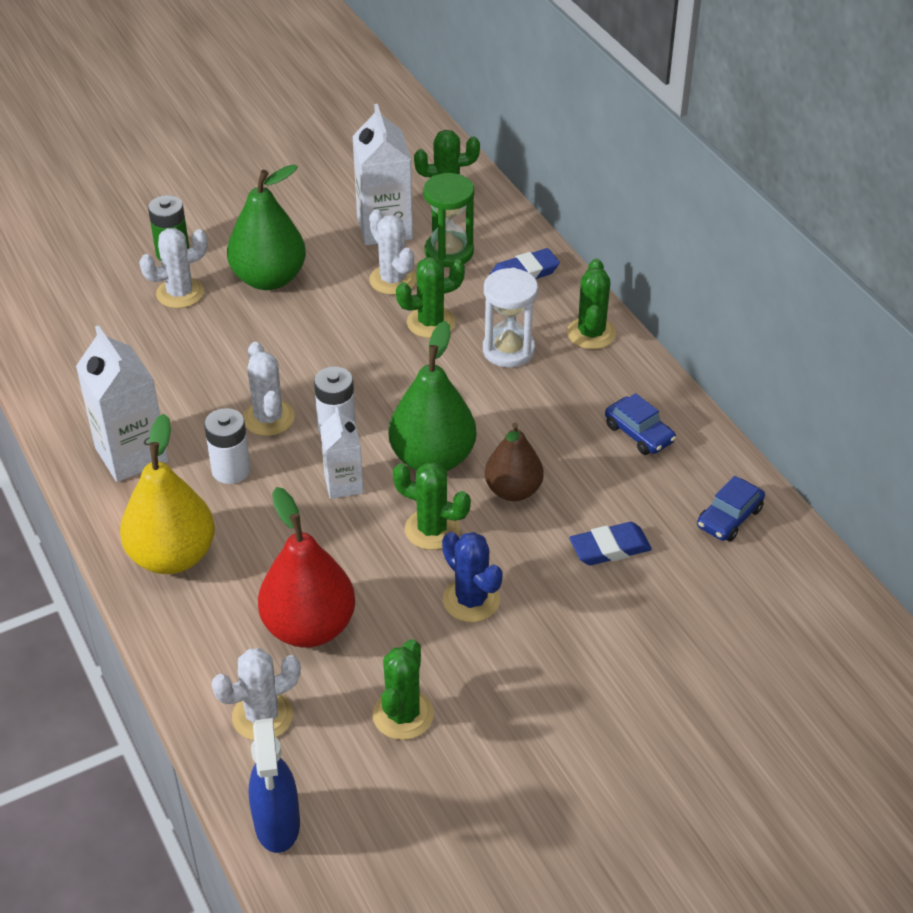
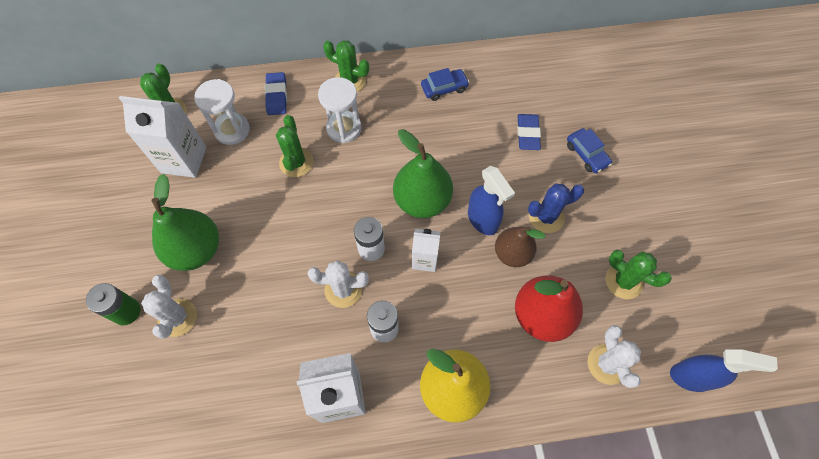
camera: 70 degrees left, 20 degrees up
white cactus [369,209,417,295] -> none
green cactus [393,462,471,550] -> blue spray bottle [468,166,515,235]
green hourglass [423,173,474,267] -> white hourglass [194,79,250,145]
brown pear [485,423,544,501] -> brown pear moved to [495,226,546,267]
blue car [697,476,765,542] -> blue car moved to [567,128,612,173]

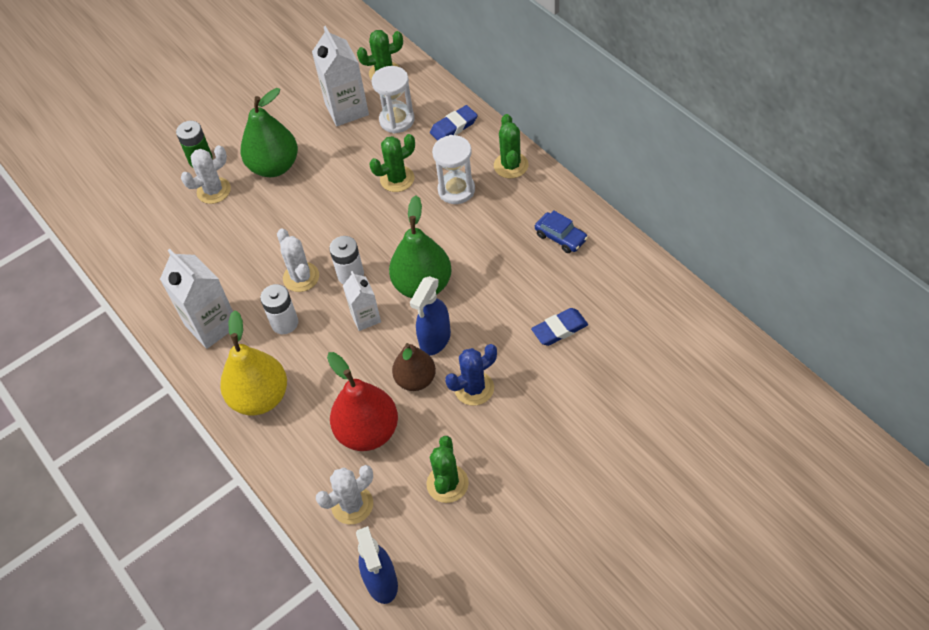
camera: 65 degrees right, 10 degrees down
blue cactus [528,184,584,233] -> blue cactus turned 75 degrees counterclockwise [445,344,497,405]
blue car [567,128,612,173] -> none

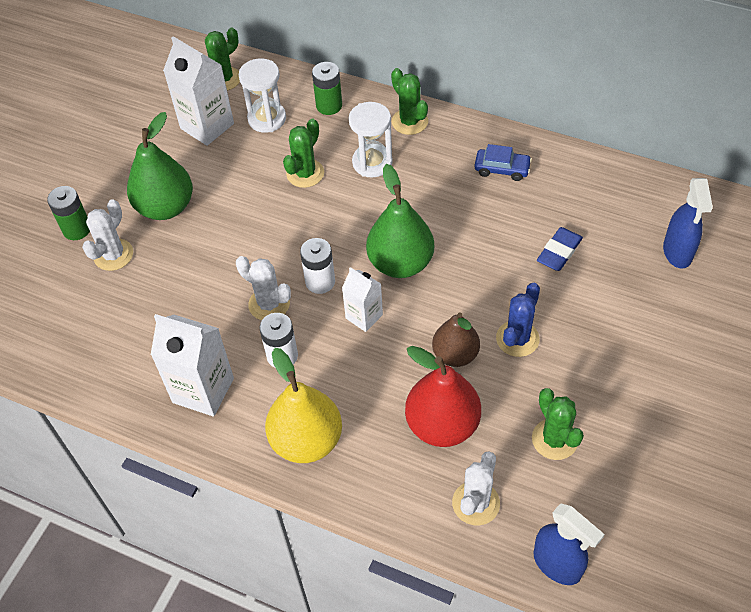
camera: 30 degrees left, 0 degrees up
blue spray bottle [410,276,451,356] -> blue spray bottle moved to [663,178,713,269]
blue eraser [430,105,478,141] -> green battery [312,62,342,115]

